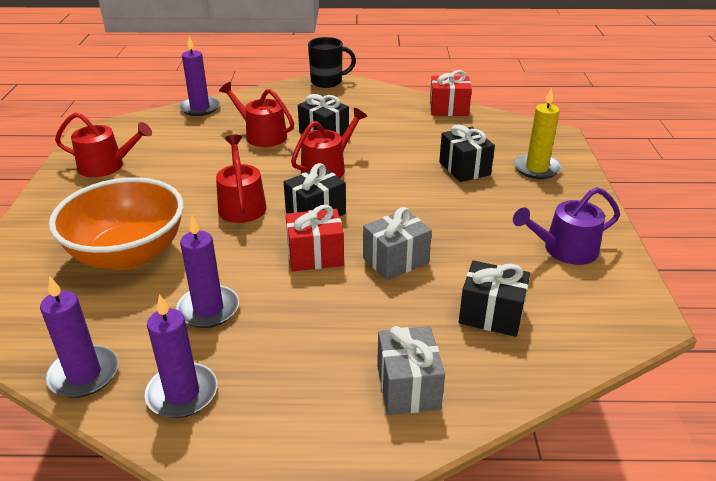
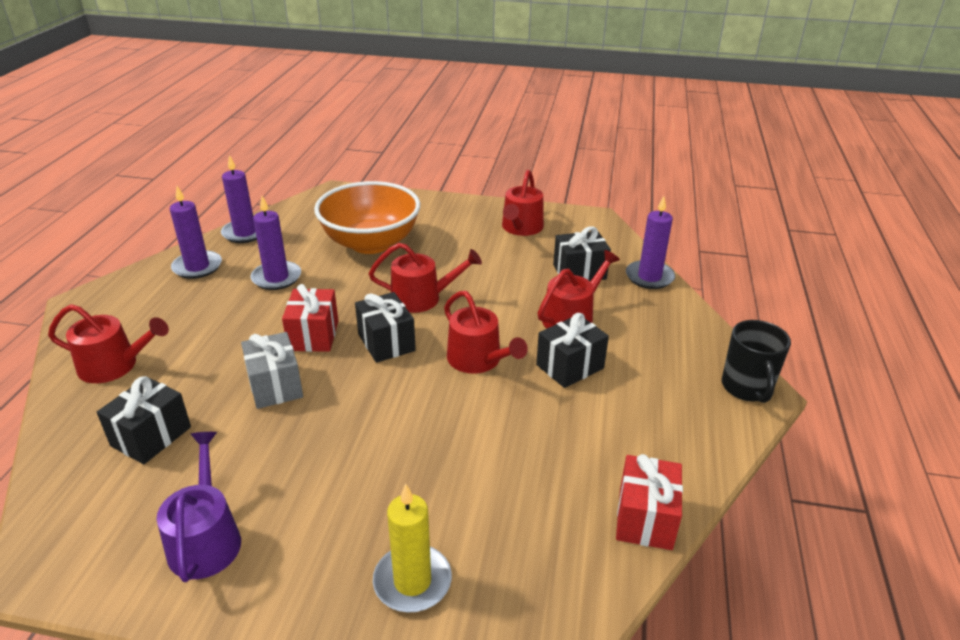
camera: 100 degrees right, 0 degrees up
grey gift [377,326,445,415] -> red watering can [48,304,169,383]
black gift [439,125,495,182] -> black gift moved to [553,226,611,281]

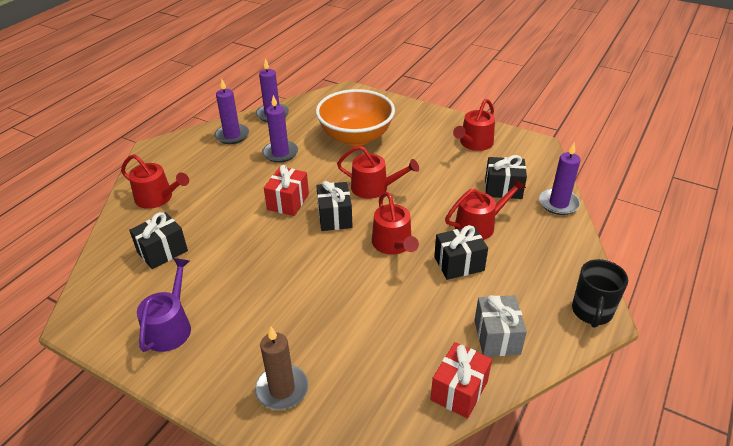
camera: 20 degrees right, 5 degrees up
grey gift [241,332,303,409] -> grey gift moved to [475,295,527,356]
yellow candle [373,484,452,612] -> brown candle [255,327,309,410]

